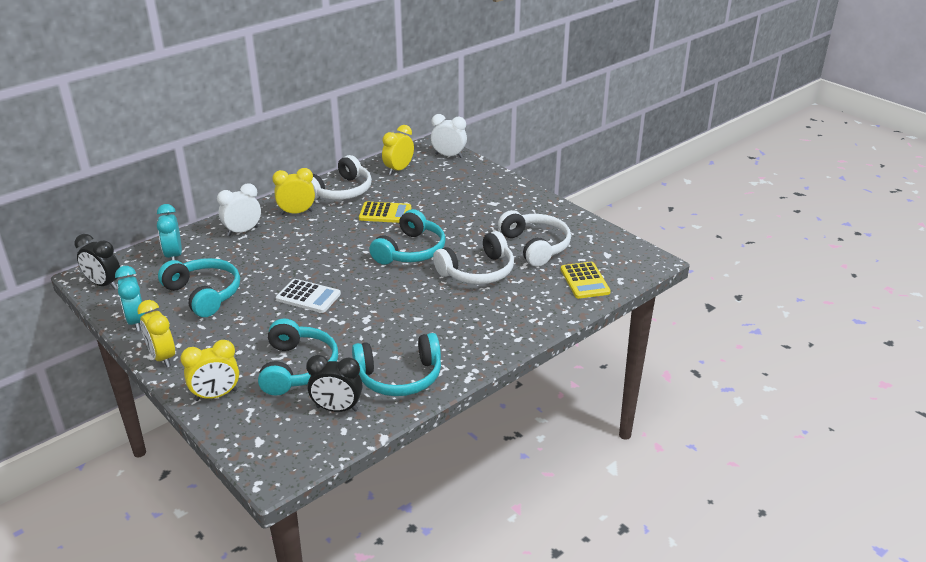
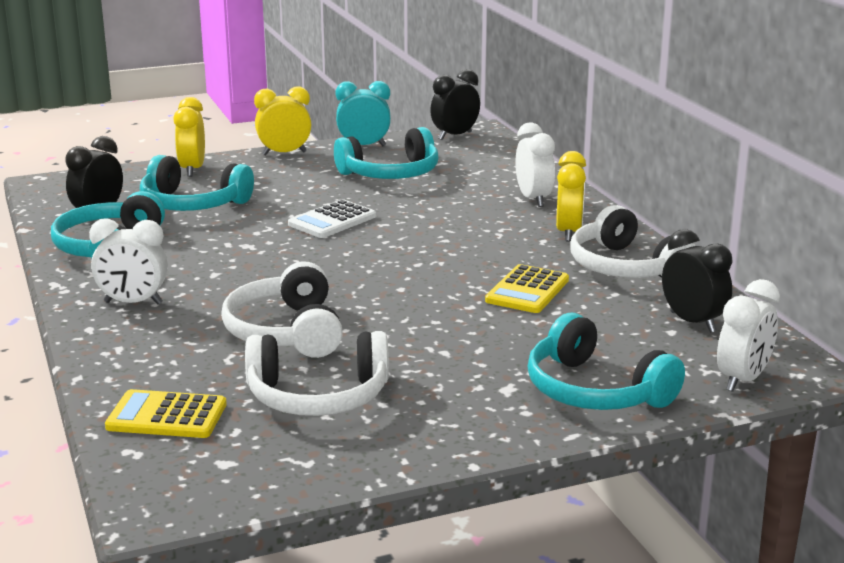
camera: 110 degrees right, 10 degrees down
turquoise clock [157,204,182,260] -> none
turquoise headphones [369,209,446,265] -> turquoise headphones moved to [527,313,685,410]
yellow clock [382,125,414,175] -> black clock [662,229,733,333]
none -> white clock [89,218,168,304]

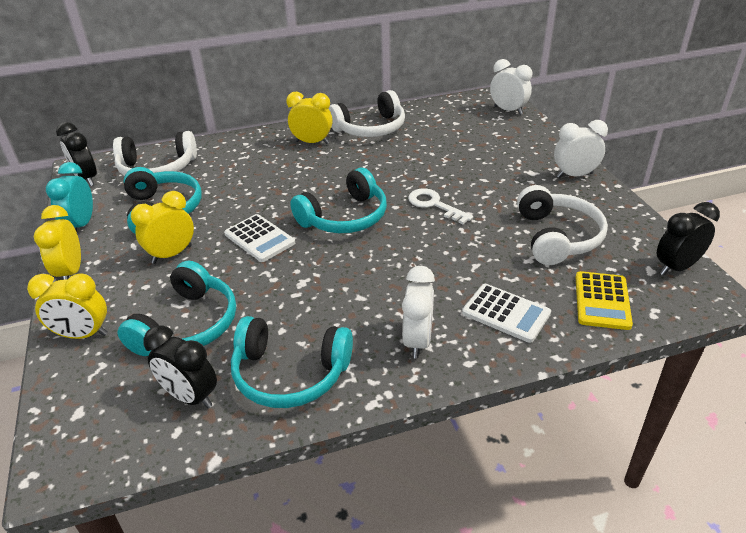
camera: 85 degrees left, 15 degrees up
white headphones [221,261,343,358] -> white headphones moved to [113,131,197,176]
yellow calculator [485,264,569,313] -> none
white clock [515,122,555,207] -> white clock moved to [554,120,608,178]
turquoise headphones [527,313,685,410] -> turquoise headphones moved to [290,168,387,233]
black clock [662,229,733,333] -> black clock moved to [657,202,720,276]
none -> yellow clock [131,191,194,264]
none -> white key [408,188,473,224]
none -> white calculator [462,284,551,343]

